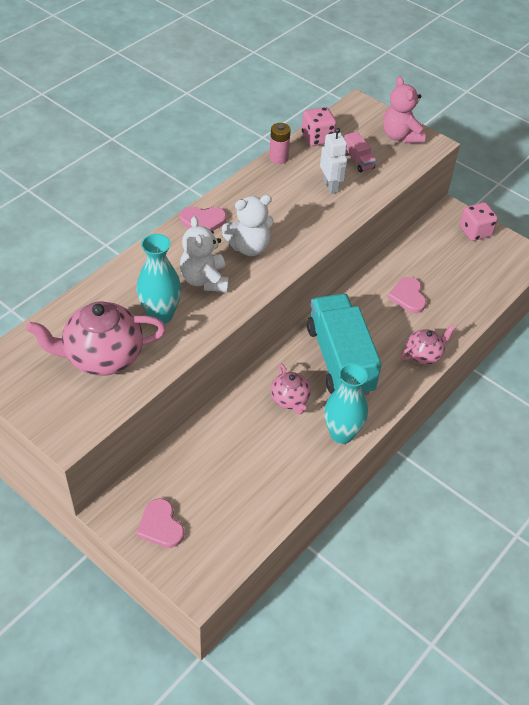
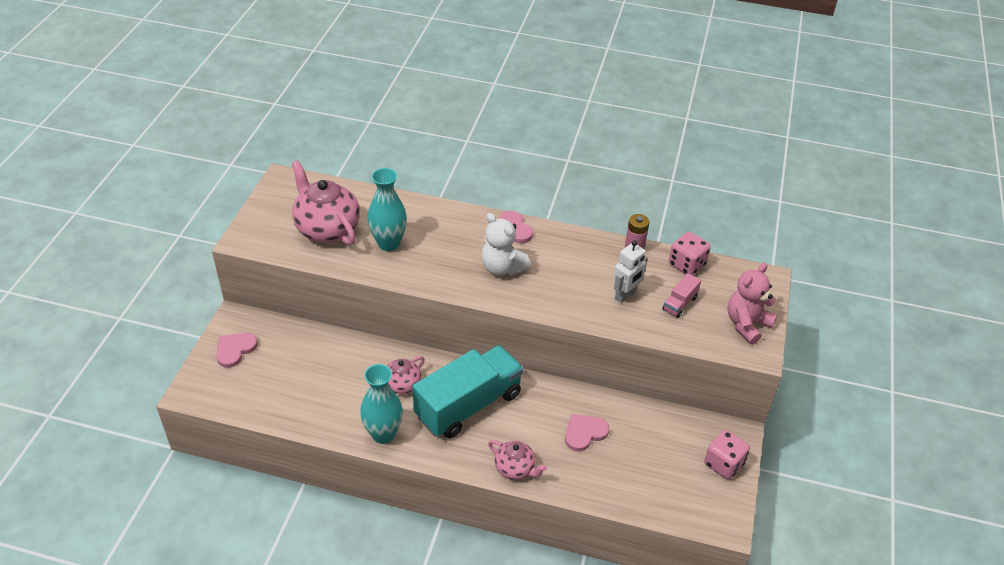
camera: 65 degrees right, 5 degrees down
white teddy bear [180,216,229,292] -> none

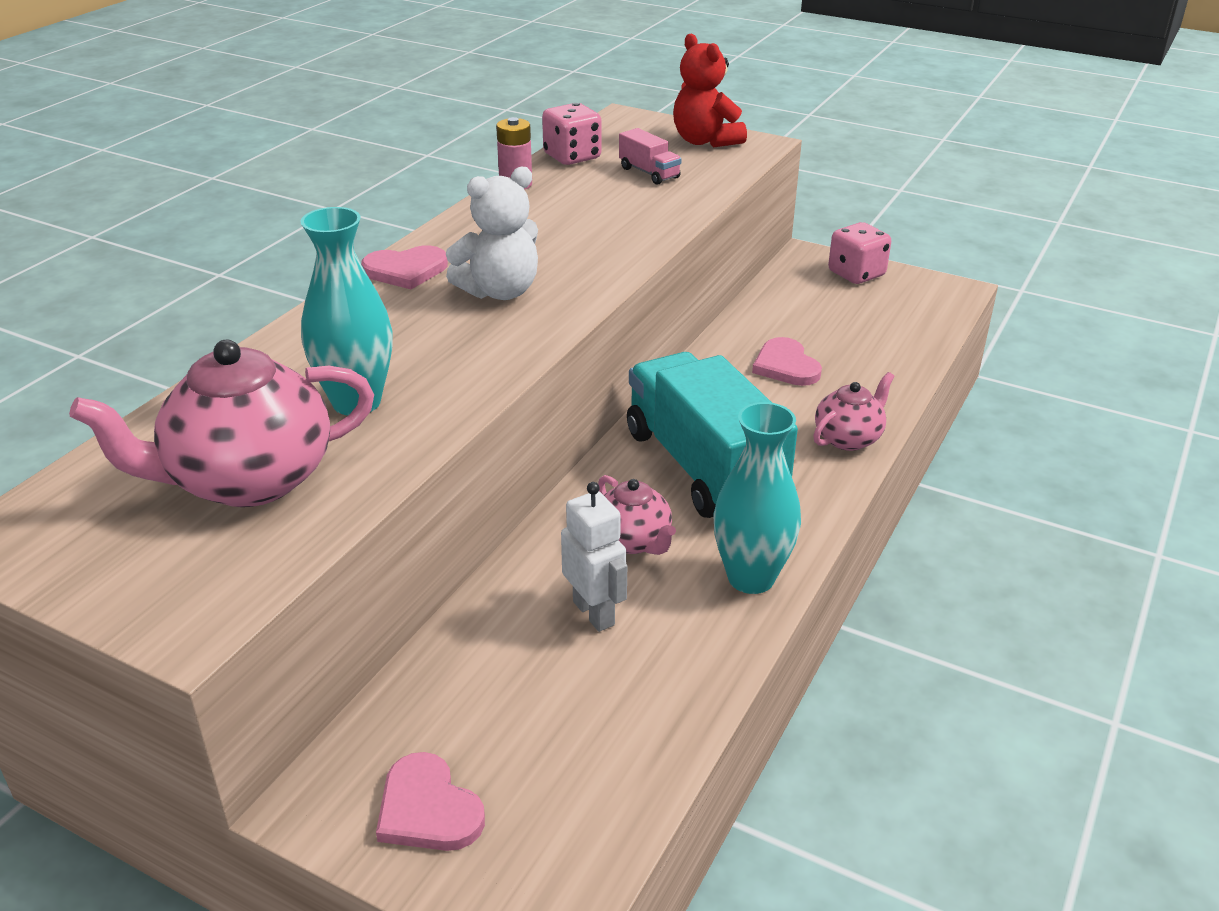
camera: 75 degrees left, 10 degrees down
white robot [613,240,648,303] -> white robot moved to [561,482,627,632]
pink teddy bear [728,263,777,344] -> red teddy bear [673,33,747,148]

